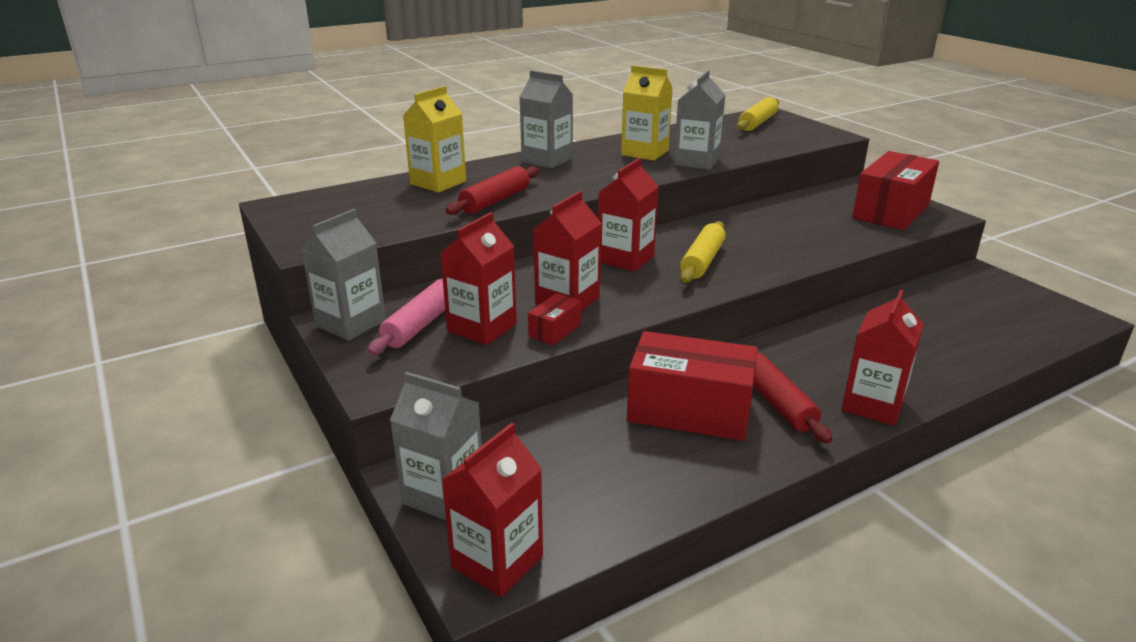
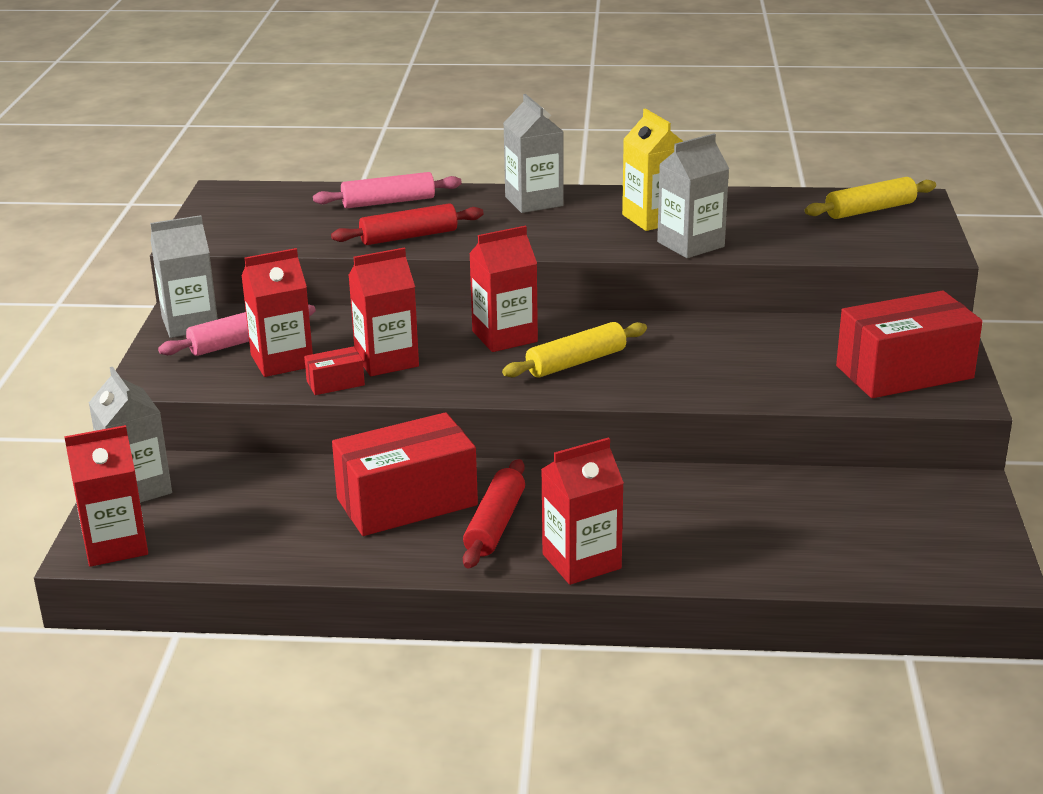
camera: 35 degrees right, 0 degrees up
yellow carton [403,86,466,193] -> pink rolling pin [313,172,462,208]
red box [627,331,758,441] -> red box turned 75 degrees counterclockwise [332,412,478,536]

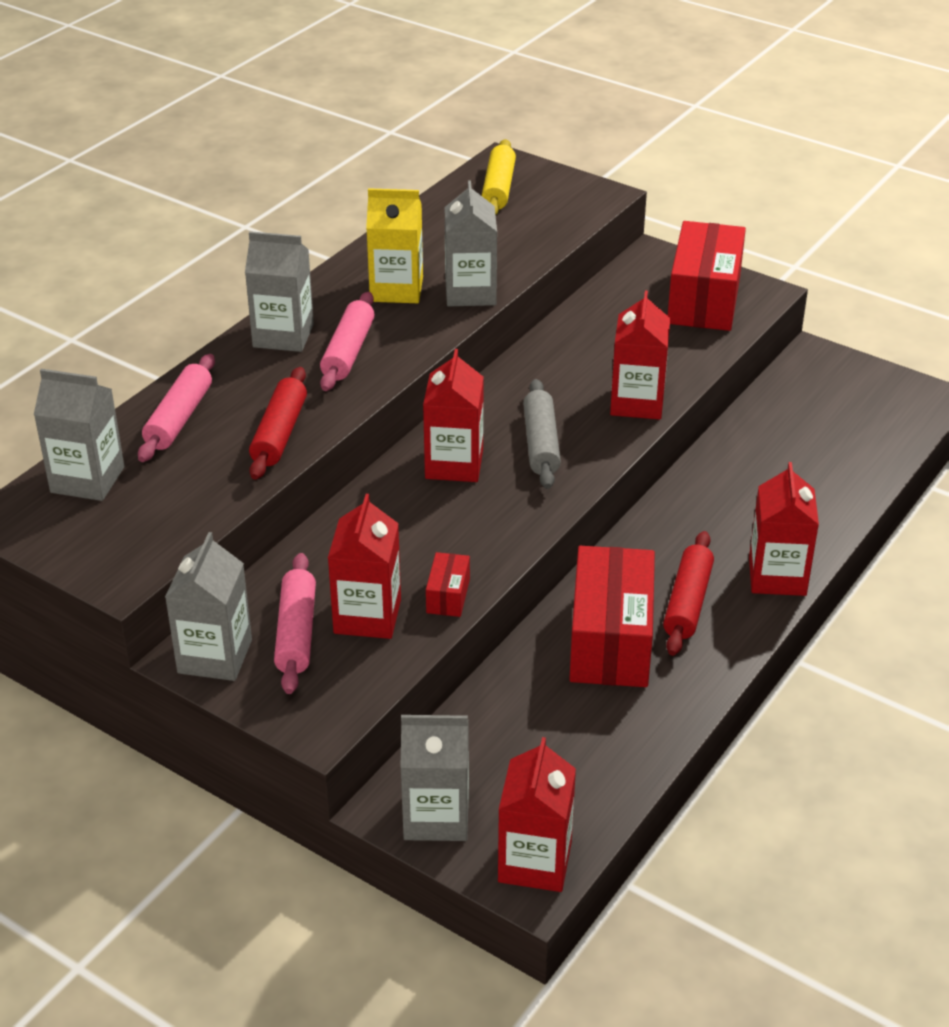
camera: 60 degrees left, 10 degrees up
red carton [348,247,419,376] -> red carton moved to [610,291,670,420]
red rolling pin [463,459,525,569] -> red rolling pin turned 60 degrees clockwise [663,531,714,656]
yellow rolling pin [502,322,647,378] -> grey rolling pin [523,379,561,489]
none -> grey carton [34,369,124,501]
none -> pink rolling pin [320,292,375,391]

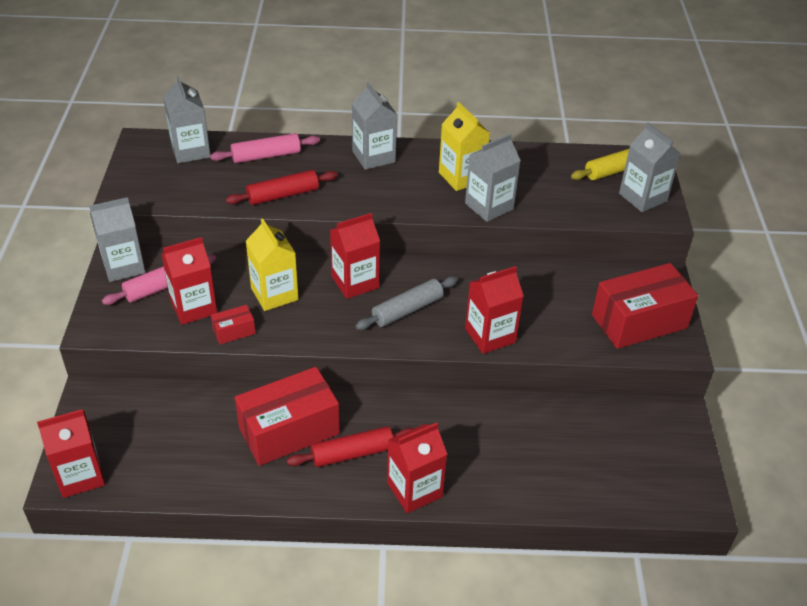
camera: 55 degrees right, 5 degrees up
pink rolling pin [320,292,375,391] -> none
grey carton [401,715,469,841] -> grey carton moved to [619,123,681,212]
none -> yellow carton [246,218,299,311]

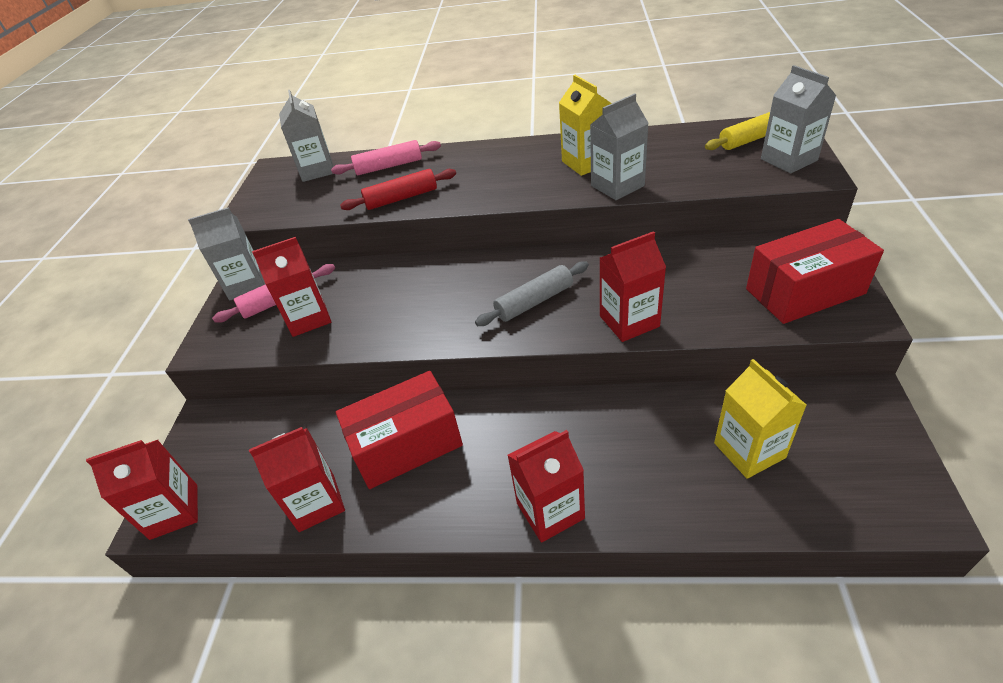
camera: 10 degrees right, 0 degrees up
red box [211,305,256,344] -> none
yellow carton [246,218,299,311] -> yellow carton moved to [714,359,807,479]
red rolling pin [287,426,414,467] -> none
red carton [330,213,380,299] -> red carton moved to [249,427,345,532]
grey carton [352,82,397,170] -> none

